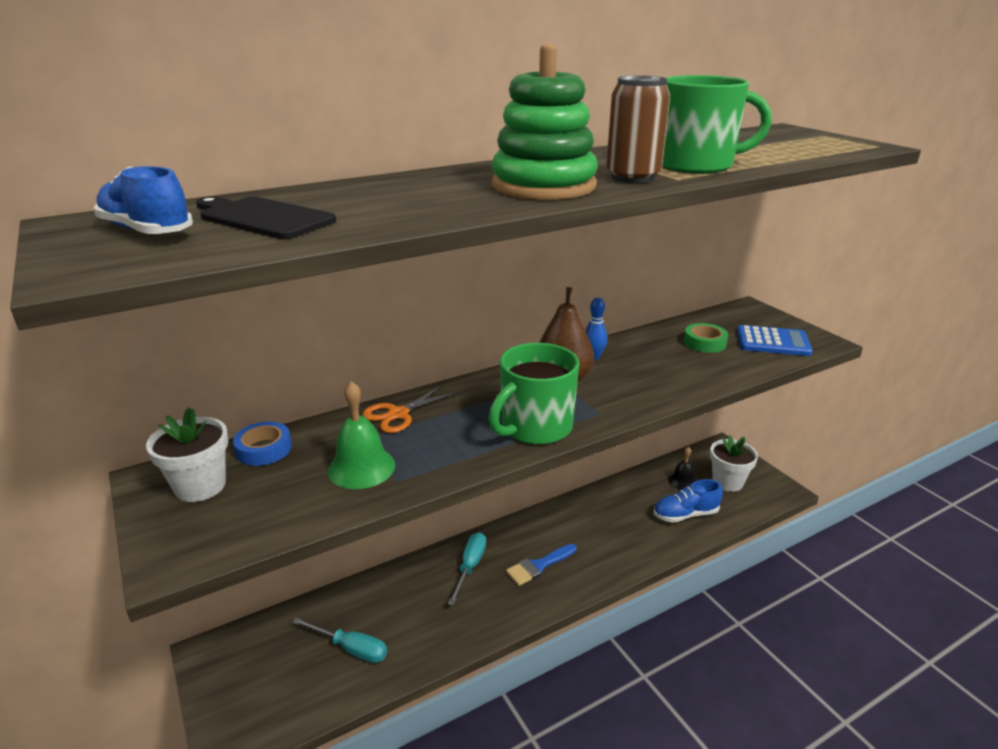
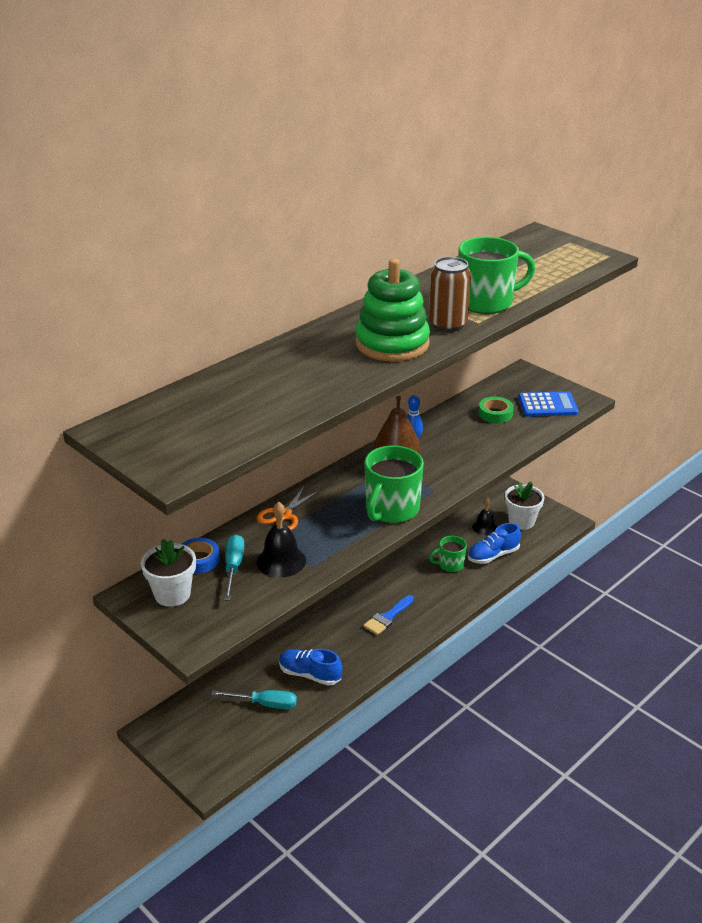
camera: 15 degrees left, 5 degrees up
blue shoe [93,166,193,234] -> blue shoe moved to [279,649,343,686]
black cutting board [196,197,336,239] -> none
green bell [328,381,395,489] -> black bell [256,501,306,578]
turquoise screwdriver [448,532,486,606] -> turquoise screwdriver moved to [224,534,244,601]
none -> green mug [429,536,467,572]

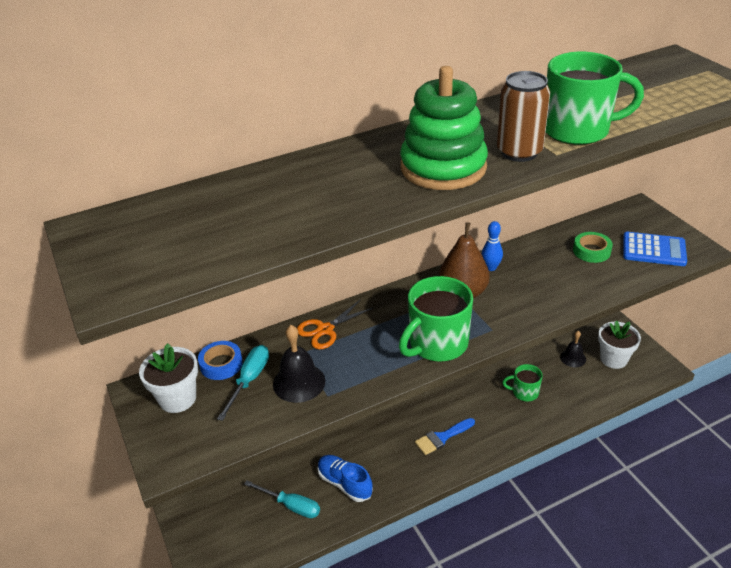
camera: 20 degrees right, 5 degrees up
blue shoe [468,523,521,564] -> none

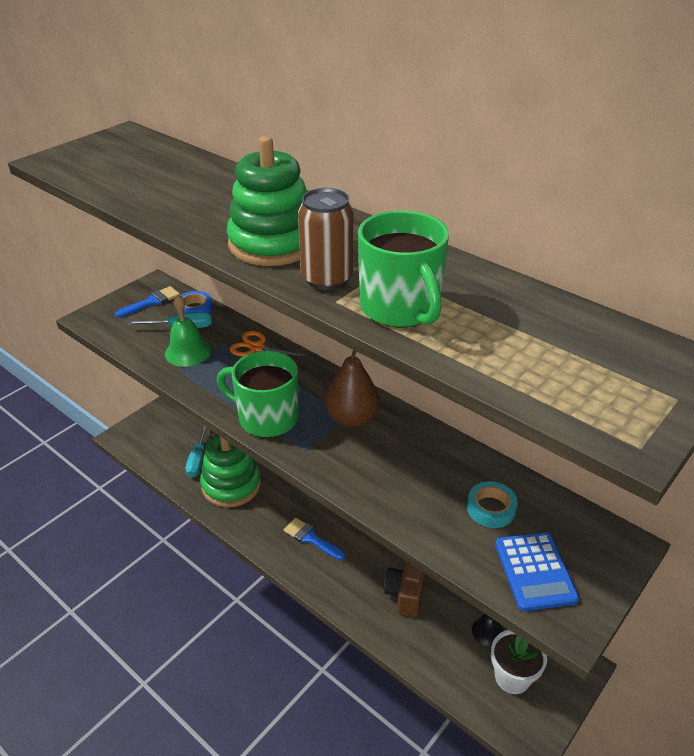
camera: 65 degrees right, 0 degrees up
white flower pot [139,343,198,413] -> blue brush [115,286,180,318]
black bell [273,325,325,403] -> green bell [165,295,211,367]
blue shoe [318,455,373,502] -> green stacking toy [200,435,261,507]
blue bowling pin [482,221,503,271] -> none
green mug [502,364,543,401] -> brown camera [384,561,426,617]
green tape [573,232,613,263] -> turquoise tape [467,481,518,528]

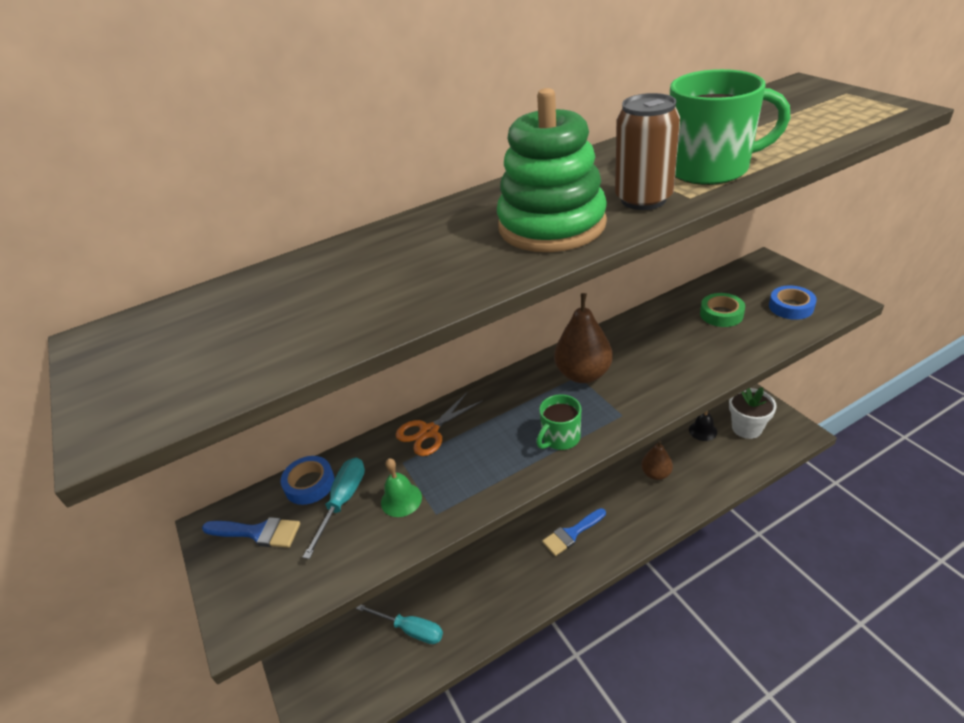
camera: 65 degrees left, 0 degrees up
blue brush [115,286,180,318] -> blue brush turned 120 degrees clockwise [202,517,300,548]
green bell [165,295,211,367] -> green bell [381,458,422,517], size x0.66
green stacking toy [200,435,261,507] -> none
green mug [217,351,299,437] -> green mug [536,394,581,450], size x0.56
brown camera [384,561,426,617] -> brown pear [641,441,673,480]
turquoise tape [467,481,518,528] -> green tape [700,293,745,327]
blue calculator [495,532,579,611] -> blue tape [769,286,817,320]

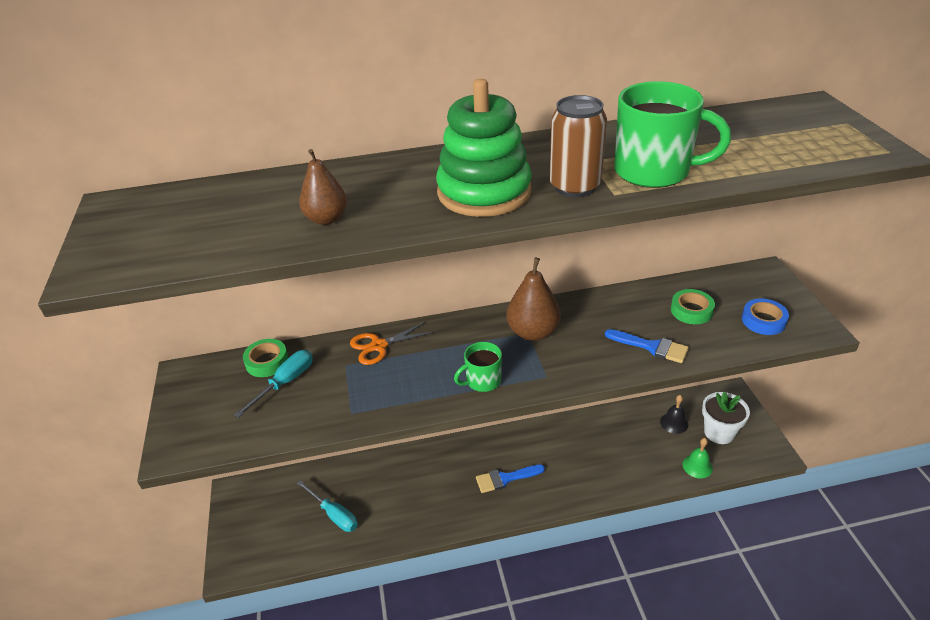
camera: 15 degrees right, 0 degrees up
blue brush [202,517,300,548] -> blue brush moved to [605,329,689,363]
blue tape [281,456,335,505] -> green tape [243,339,288,377]
green bell [381,458,422,517] -> green bell moved to [683,438,713,478]
brown pear [641,441,673,480] -> brown pear moved to [299,149,347,225]

